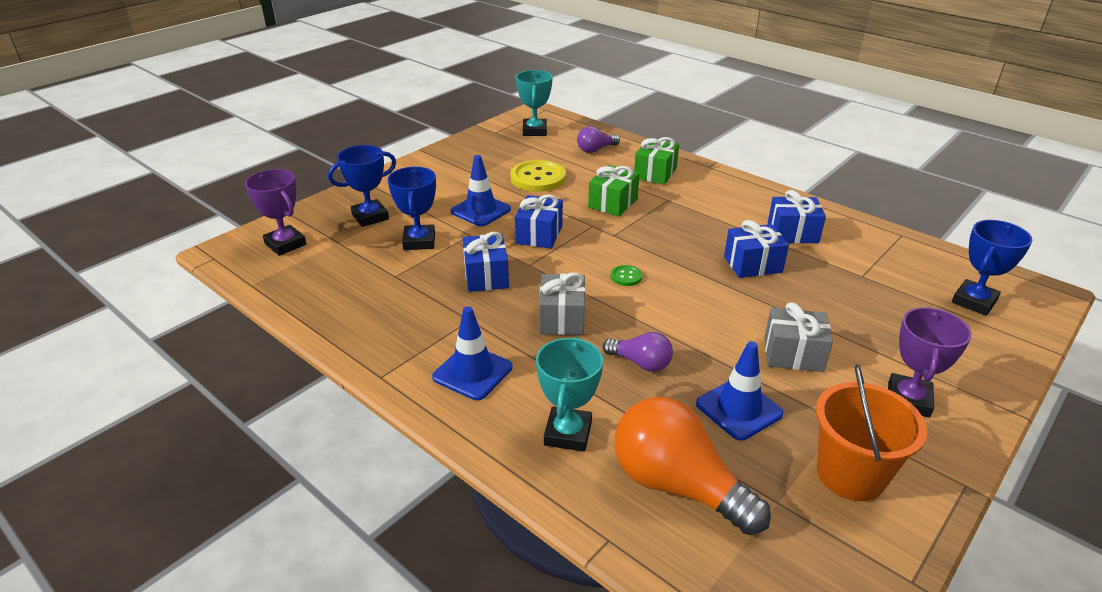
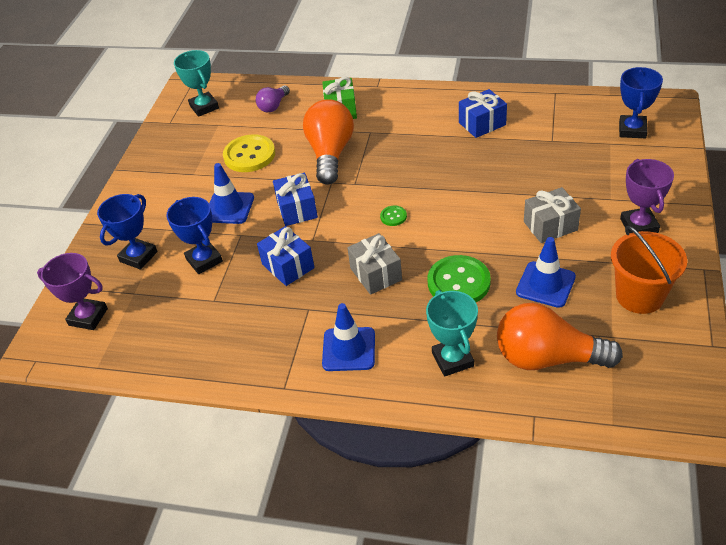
camera: 25 degrees left, 10 degrees up
green gift [588,165,640,217] -> orange light bulb [303,99,354,185]
purple light bulb [603,332,673,372] -> green button [428,255,491,302]
blue gift [724,220,789,278] -> none

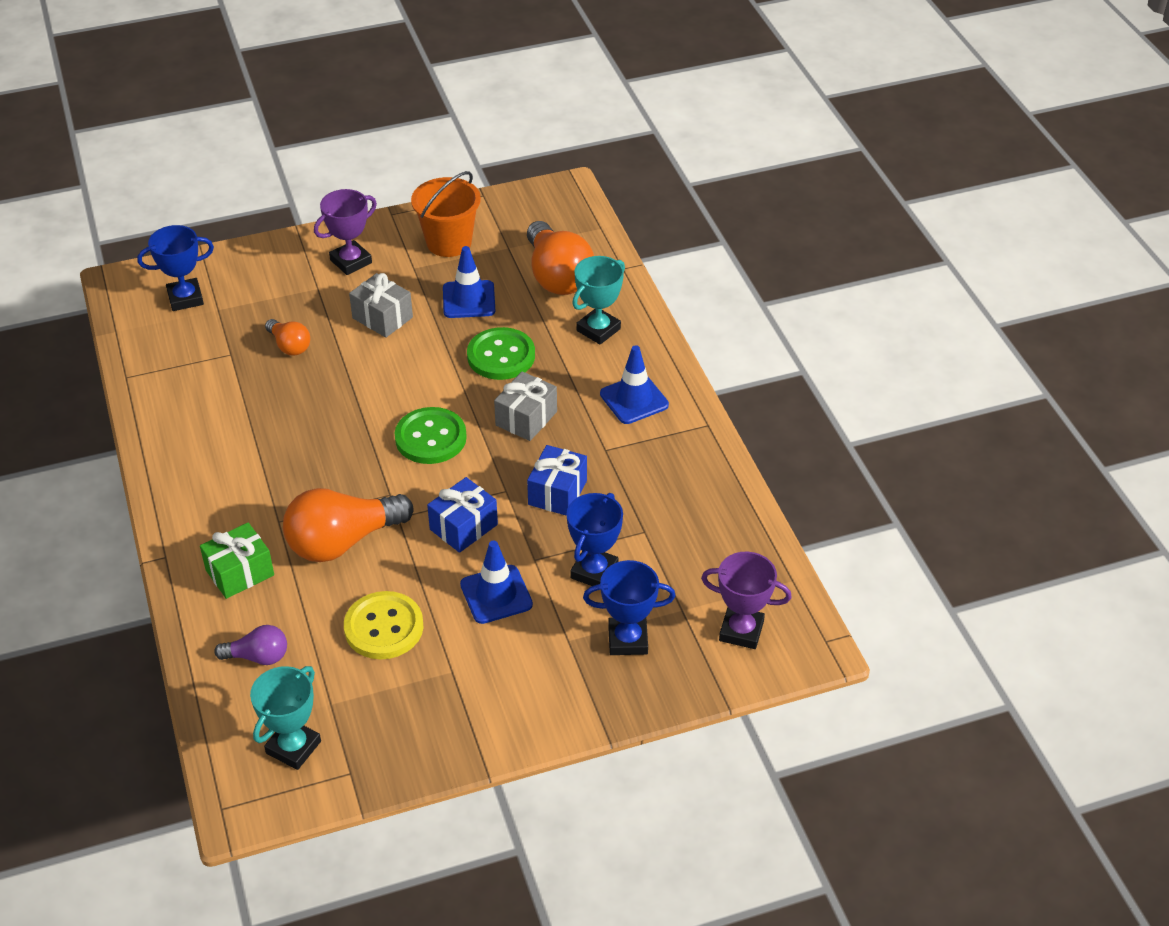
camera: 125 degrees left, 0 degrees up
purple trophy [37,253,108,330] -> purple trophy turned 60 degrees counterclockwise [701,552,792,649]
green button [380,206,407,226] -> green button [395,407,467,464], size x2.16
blue gift [459,89,507,138] -> none
none -> orange light bulb [265,319,310,355]

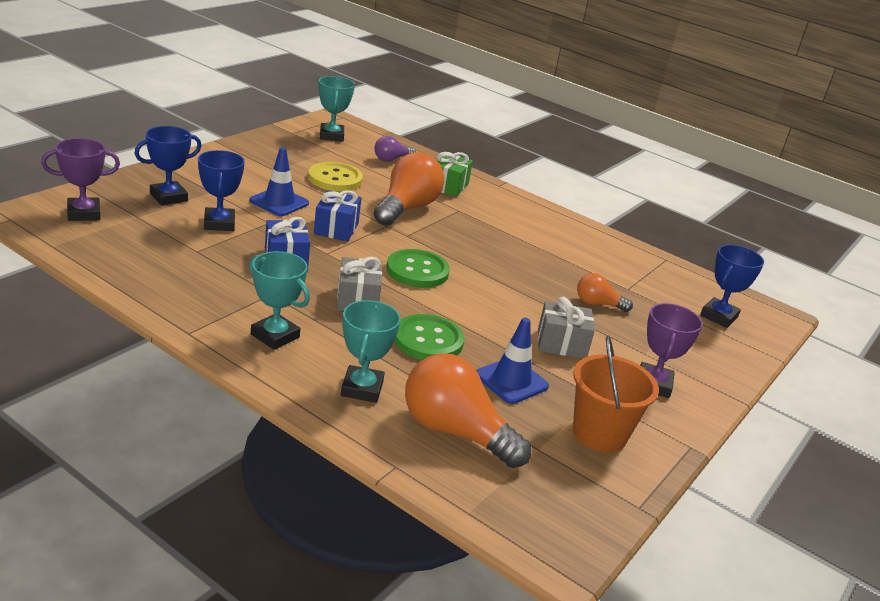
camera: 140 degrees right, 15 degrees down
blue traffic cone [600,345,669,424] -> turquoise trophy [249,251,310,350]

